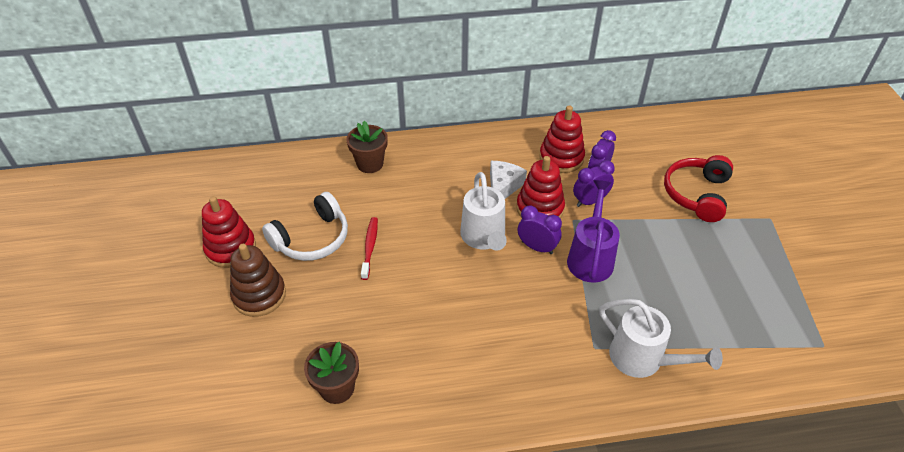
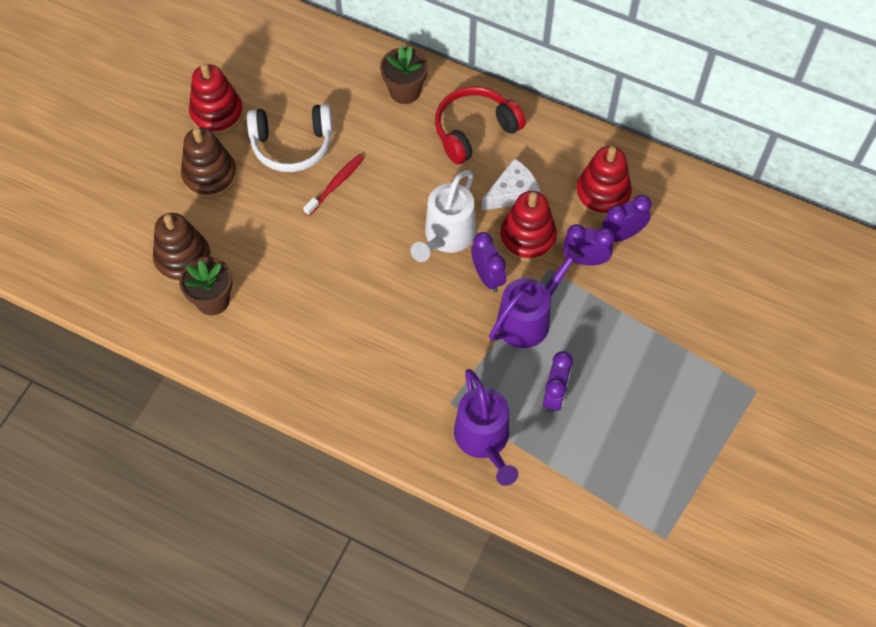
camera: 35 degrees right, 15 degrees up
white watering can [599,299,723,378] -> purple watering can [454,369,518,486]
red headphones [664,155,733,222] -> red headphones moved to [435,86,526,164]
none -> brown stacking toy [153,213,212,284]
none -> purple clock [543,351,573,413]

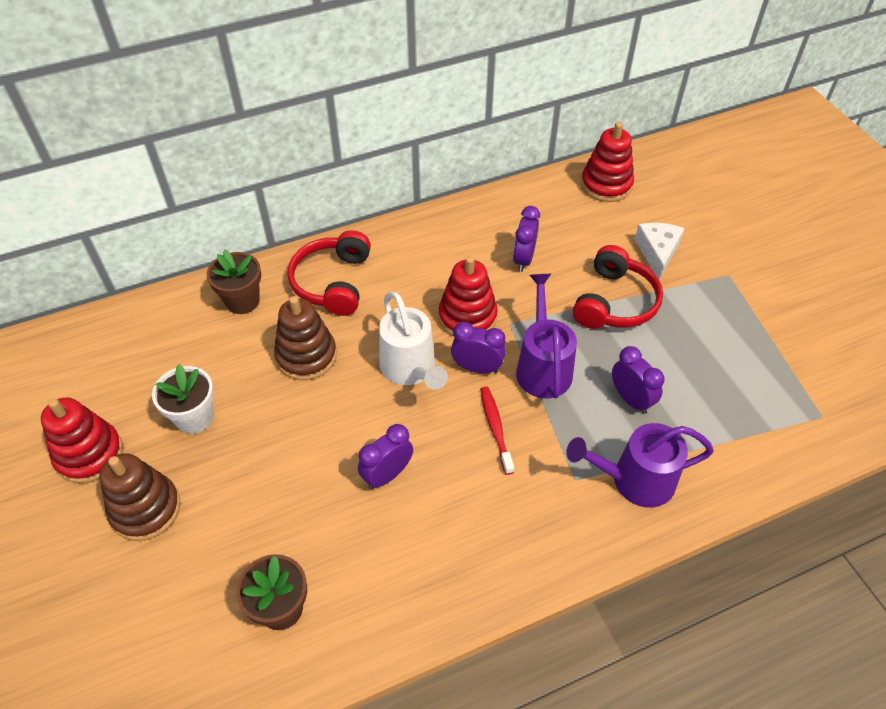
camera: 50 degrees left, 10 degrees down
brown stacking toy [153,213,212,284] -> brown stacking toy moved to [274,296,337,380]
white headphones [247,104,333,172] -> white flower pot [152,364,214,434]
red toothbrush [303,154,364,216] -> red toothbrush moved to [480,387,514,475]
purple watering can [454,369,518,486] -> purple watering can turned 150 degrees clockwise [566,423,714,508]
white cheese [481,158,540,211] -> white cheese moved to [635,223,685,279]
purple clock [563,224,615,265] -> purple clock moved to [358,424,413,489]
red stacking toy [575,146,632,217] -> red stacking toy moved to [581,122,634,202]
none -> red headphones [573,245,663,329]

